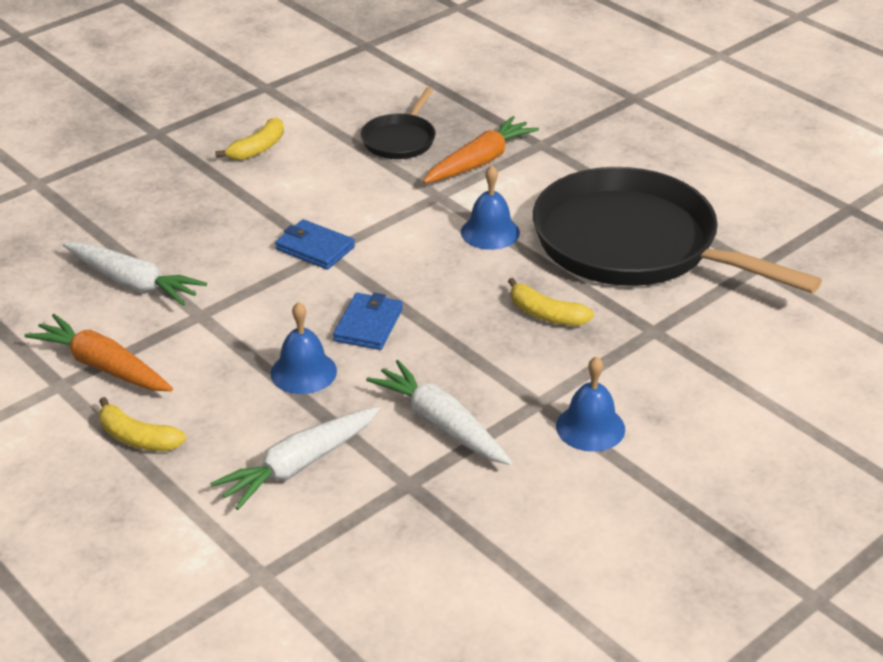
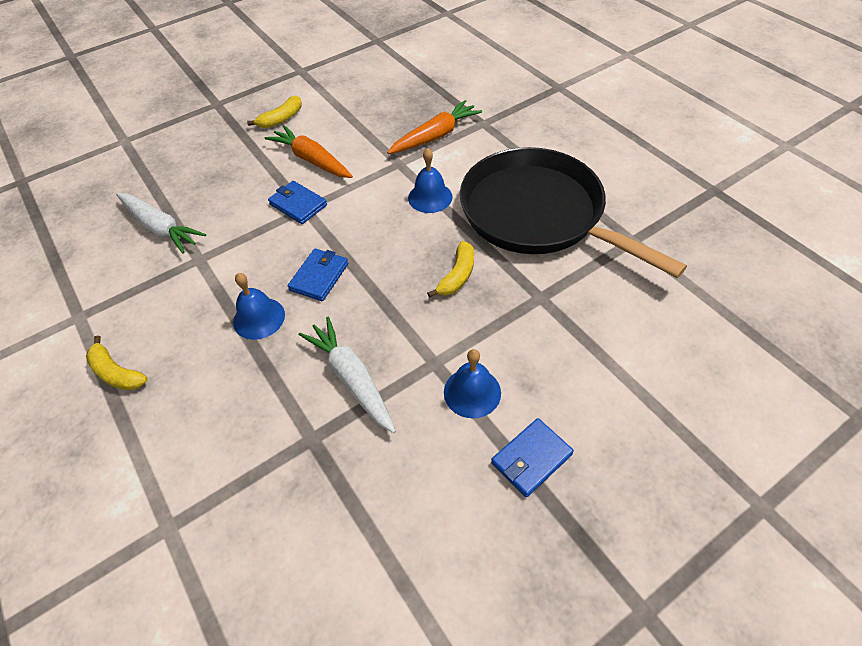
camera: 10 degrees right, 15 degrees up
orange carrot [24,314,173,391] -> orange carrot moved to [265,125,353,178]
white carrot [210,407,380,510] -> none
black pan [361,87,436,159] -> none
yellow banana [508,278,594,326] -> yellow banana turned 105 degrees counterclockwise [427,241,474,298]
none -> blue wallet [491,418,574,497]

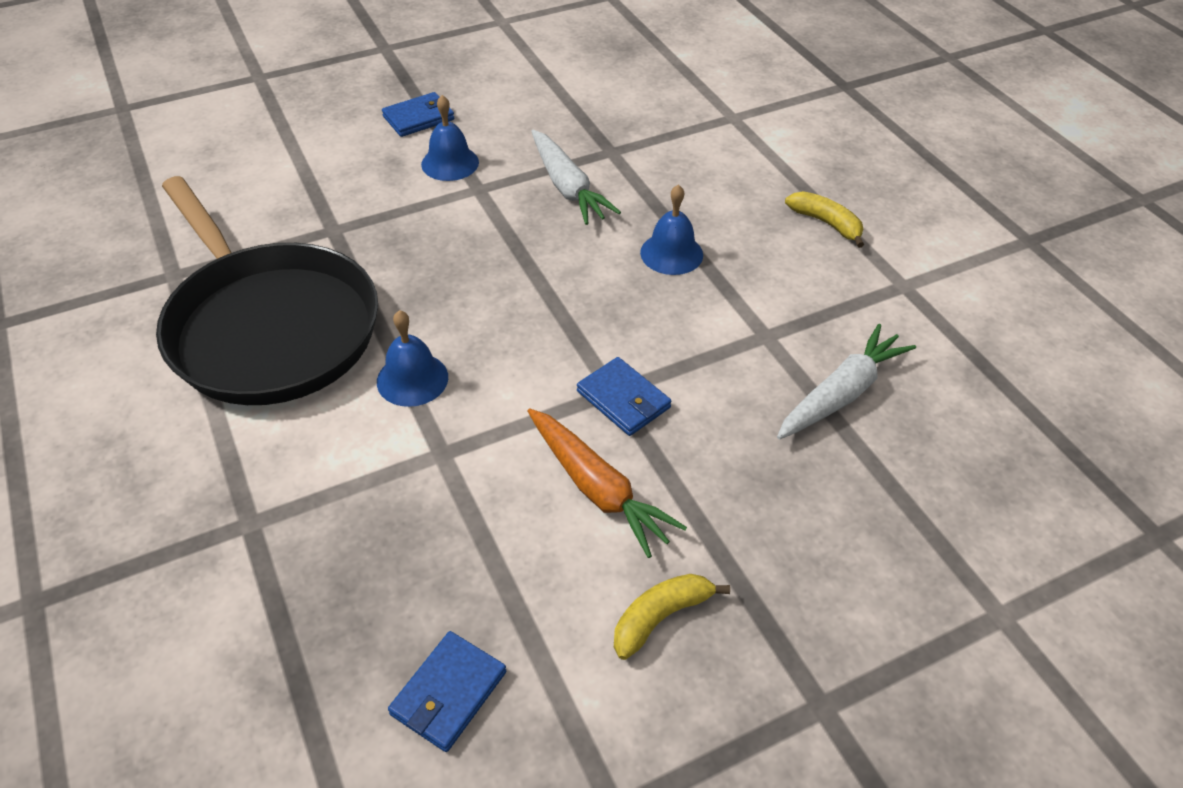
camera: 175 degrees left, 5 degrees down
white carrot [116,193,206,253] -> white carrot turned 90 degrees clockwise [777,324,916,439]
blue wallet [288,249,348,301] -> blue wallet moved to [388,631,506,752]
orange carrot [387,100,482,154] -> none
yellow banana [427,241,474,298] -> none

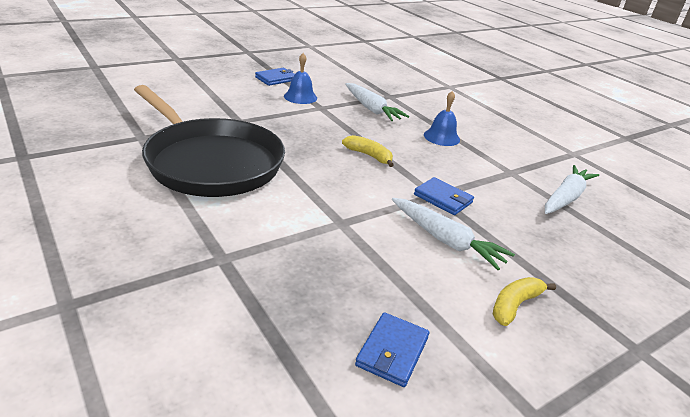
camera: 10 degrees left, 15 degrees down
blue bell [377,310,448,407] -> none
orange carrot [528,408,687,558] -> white carrot [392,198,515,270]
yellow banana [785,191,864,248] -> yellow banana moved to [342,135,394,167]

